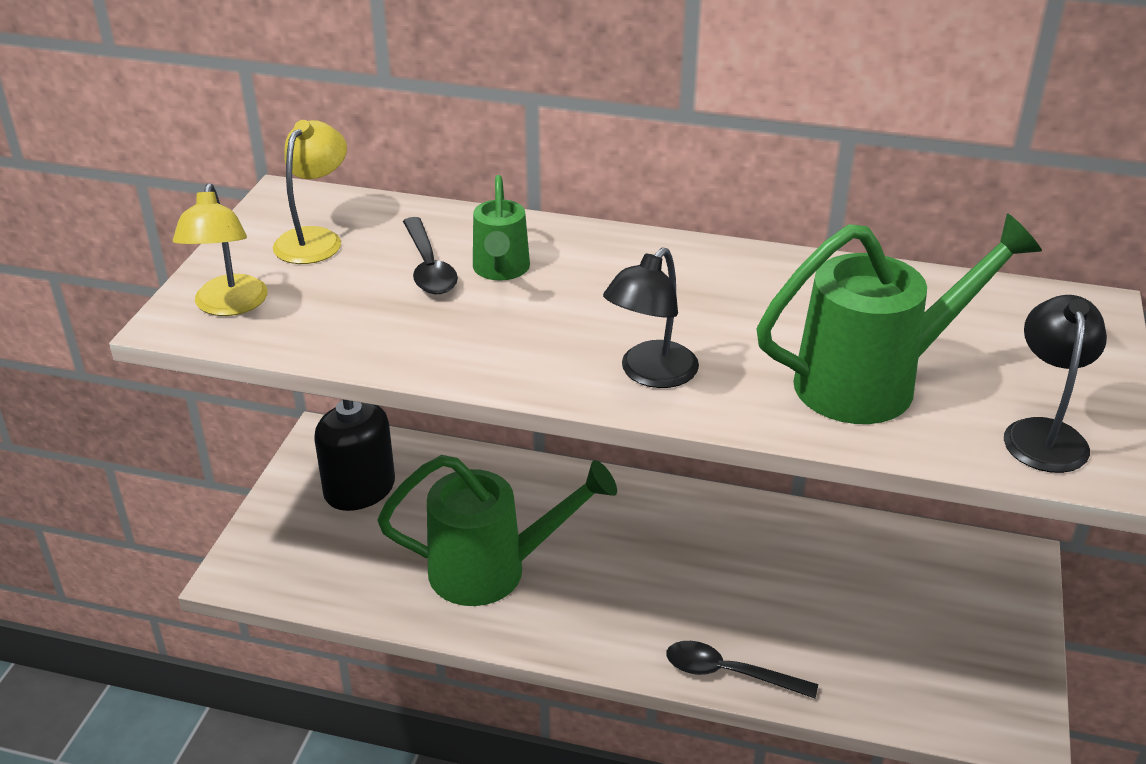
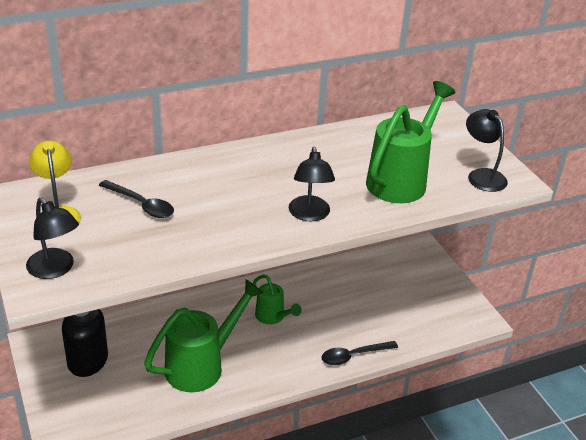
camera: 40 degrees left, 0 degrees up
yellow lamp [173,183,268,316] -> black lamp [26,198,79,279]
green watering can [473,175,530,281] -> green watering can moved to [253,275,302,325]

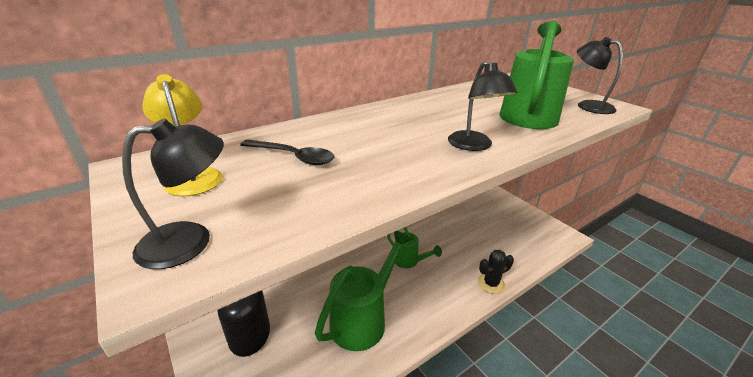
camera: 10 degrees left, 5 degrees down
black lamp [26,198,79,279] -> black lamp turned 60 degrees counterclockwise [122,119,224,269]
black spoon [321,341,398,365] -> black cactus [478,250,514,294]

